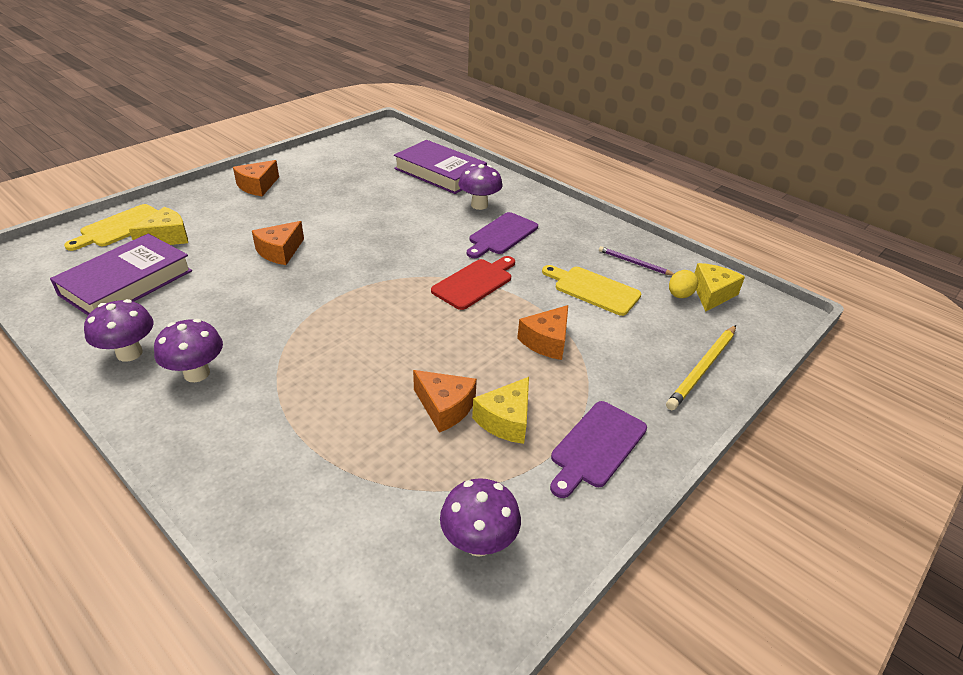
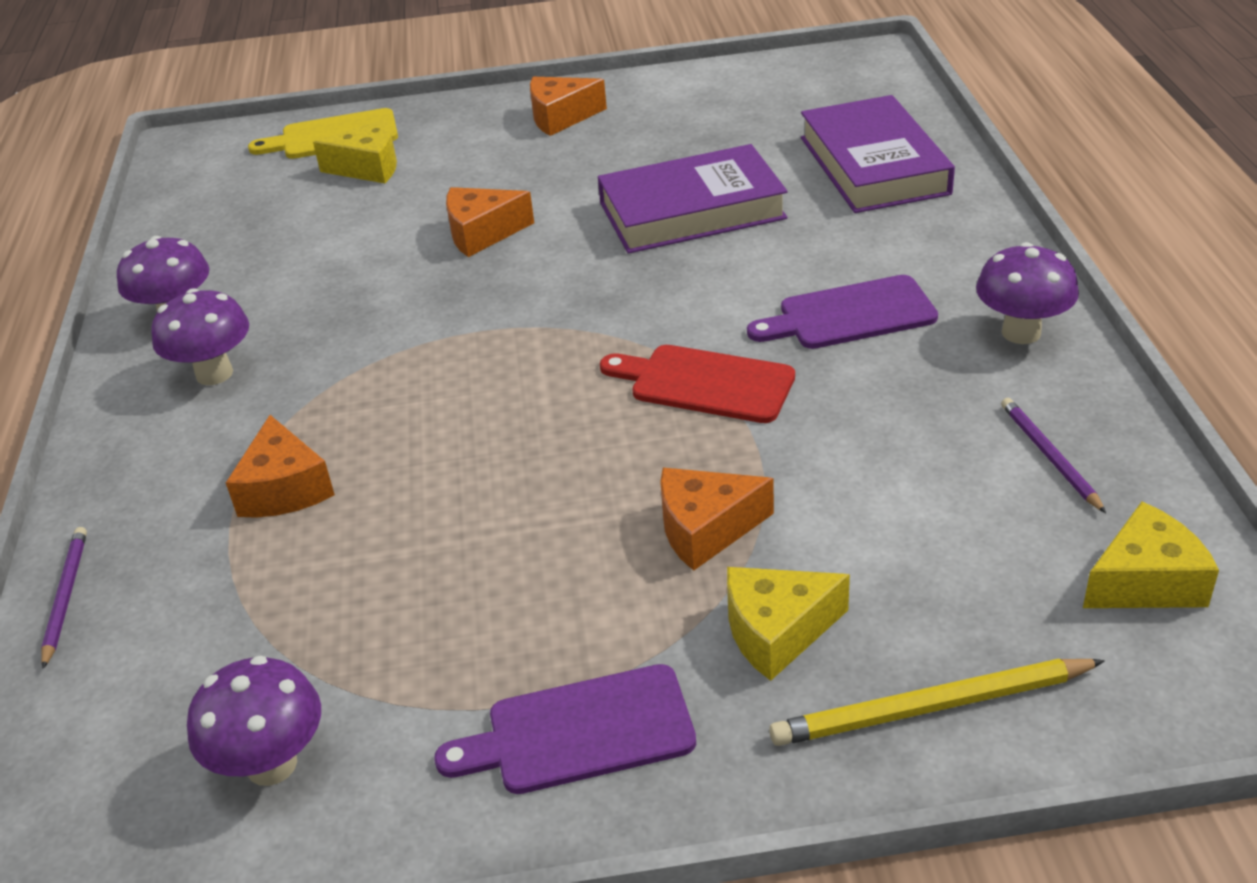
camera: 45 degrees right, 0 degrees up
purple book [50,233,192,315] -> purple book moved to [598,144,787,254]
orange cheese [413,370,477,433] -> orange cheese moved to [226,415,335,518]
red cutting board [431,256,515,310] -> red cutting board turned 150 degrees counterclockwise [600,345,795,423]
purple mushroom [458,164,503,210] -> purple mushroom moved to [976,242,1079,344]
yellow cheese [472,377,529,444] -> yellow cheese moved to [727,567,850,681]
yellow cutting board [542,265,641,316] -> none
yellow egg [669,270,698,298] -> none
none -> purple pencil [41,527,87,669]

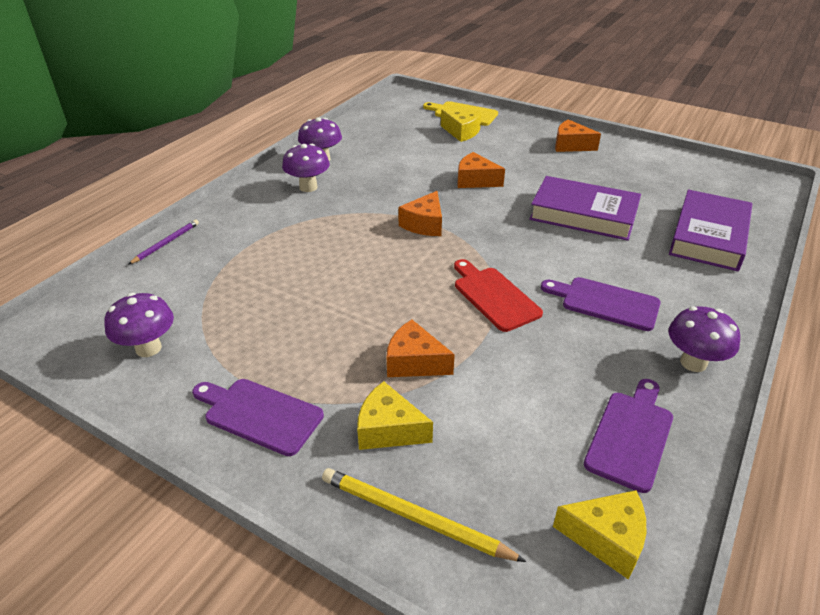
camera: 35 degrees right, 0 degrees up
orange cheese [226,415,335,518] -> orange cheese moved to [398,191,442,236]
purple pencil [1001,398,1106,513] -> purple cutting board [584,379,673,493]

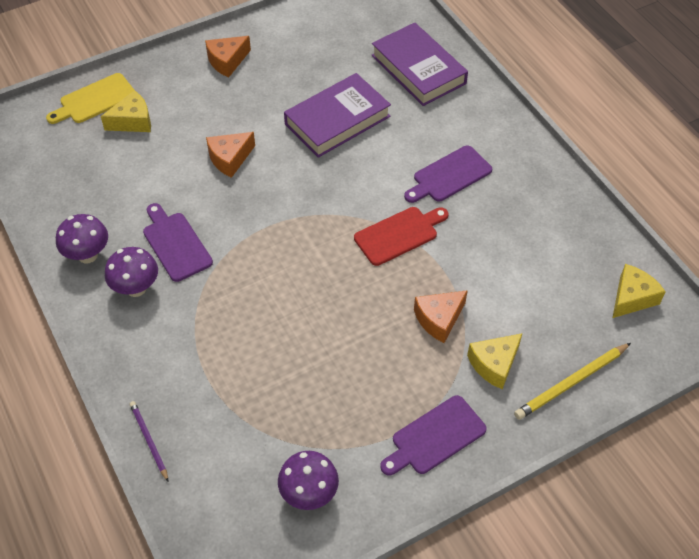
camera: 60 degrees left, 15 degrees up
orange cheese [398,191,442,236] -> none
red cutting board [454,259,543,332] -> red cutting board turned 150 degrees clockwise [354,207,448,266]
purple cutting board [584,379,673,493] -> purple cutting board moved to [143,203,213,282]
purple mushroom [669,306,740,372] -> none

